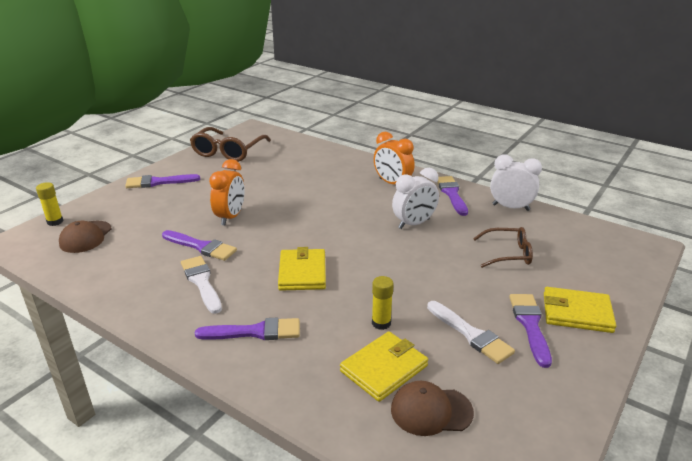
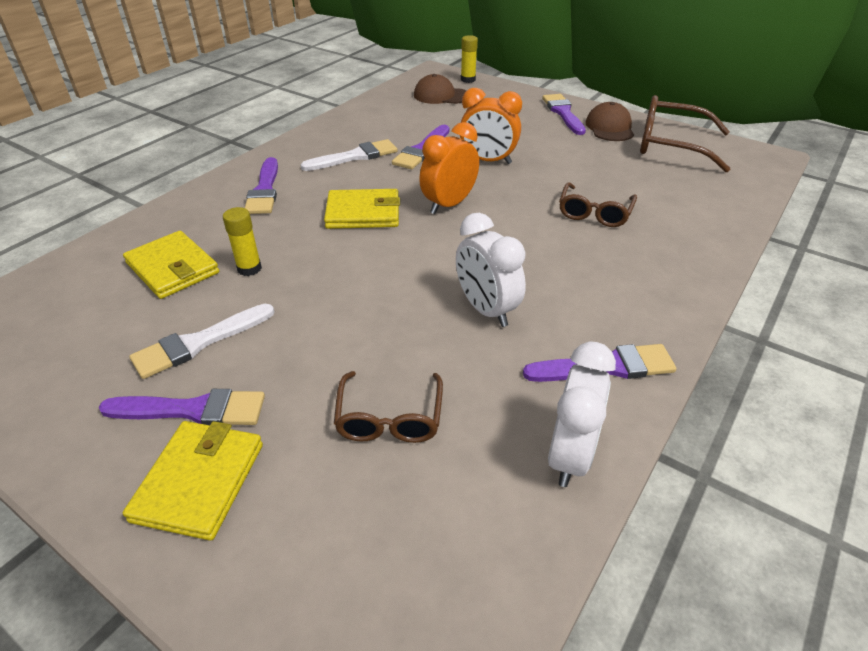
camera: 90 degrees right, 10 degrees up
orange clock [374,132,415,184] -> orange clock moved to [419,122,479,214]
brown cap [391,381,474,436] -> brown cap moved to [585,102,634,141]
none -> brown glasses [559,182,637,227]

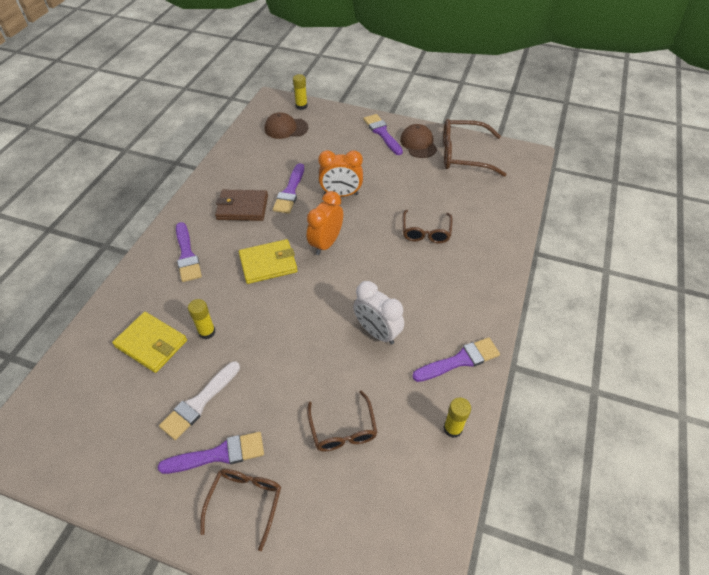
camera: 15 degrees left, 10 degrees up
yellow wallet [123,421,263,541] -> brown glasses [200,469,281,551]
white brush [301,139,398,171] -> brown wallet [215,190,268,221]
white clock [548,341,616,487] -> yellow glue stick [443,397,471,438]

